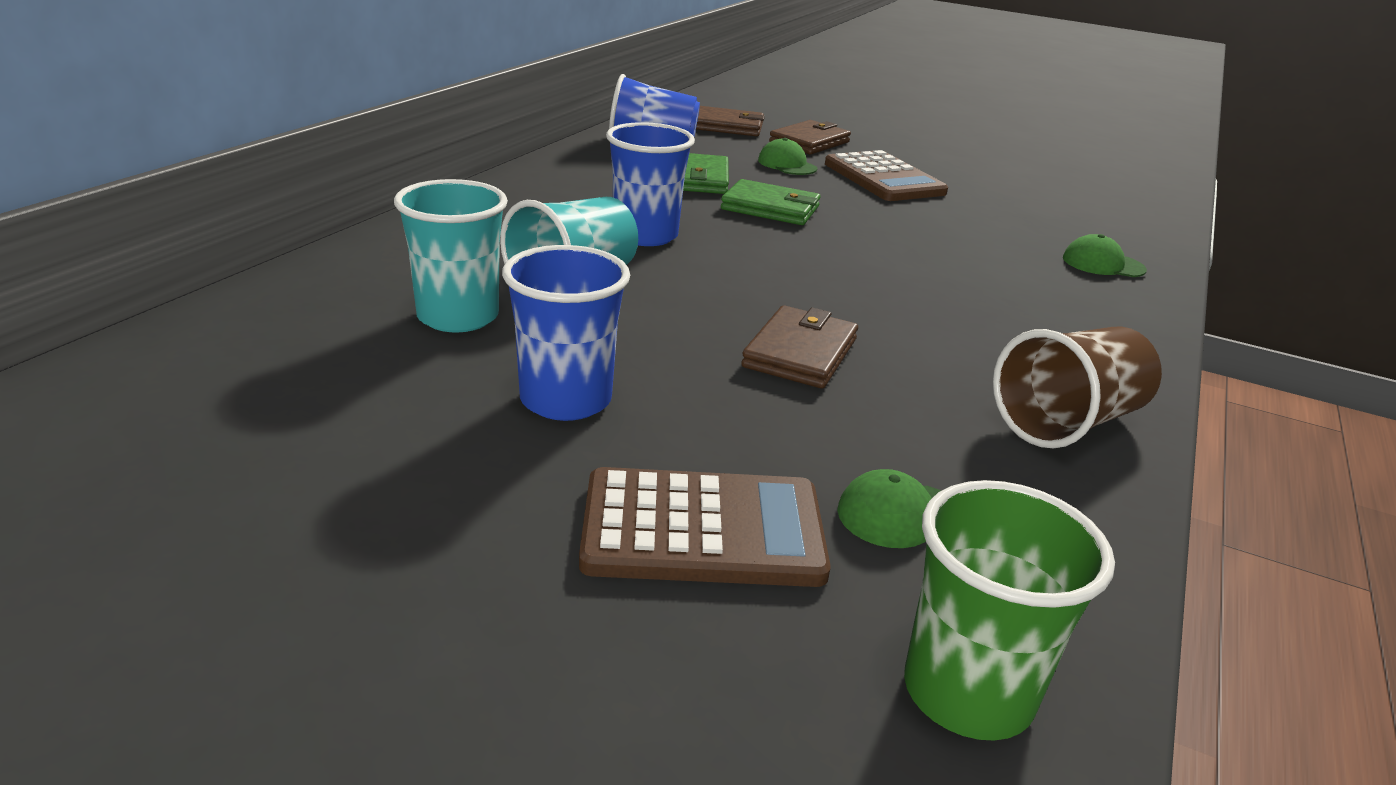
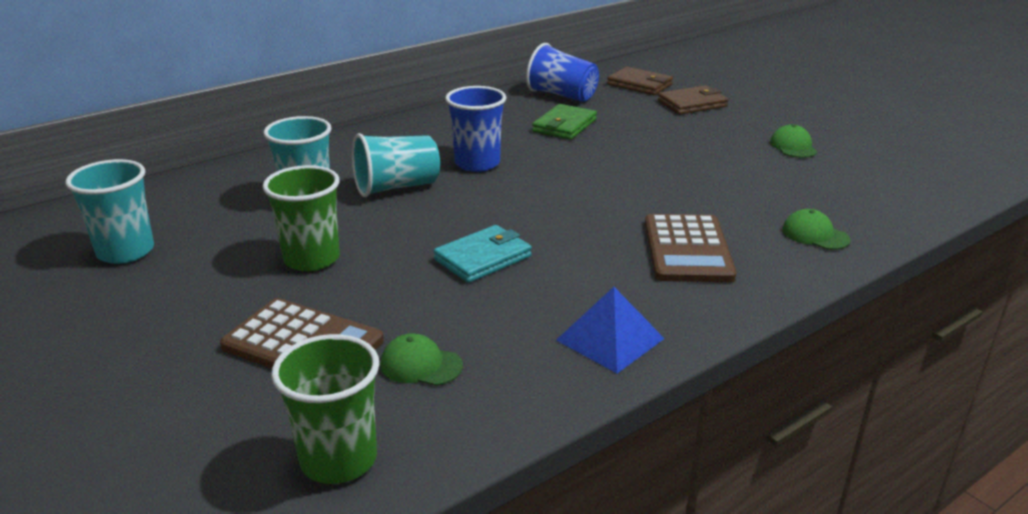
camera: 30 degrees right, 0 degrees up
blue cup [502,245,630,421] -> green cup [263,165,340,271]
green wallet [721,179,821,225] -> none
brown wallet [741,305,858,388] -> turquoise wallet [434,225,532,283]
green cap [758,138,817,175] -> green cap moved to [770,124,817,158]
brown calculator [825,150,948,201] -> brown calculator moved to [645,214,736,282]
brown cup [993,327,1162,448] -> blue pyramid [556,287,665,374]
none -> turquoise cup [65,159,154,264]

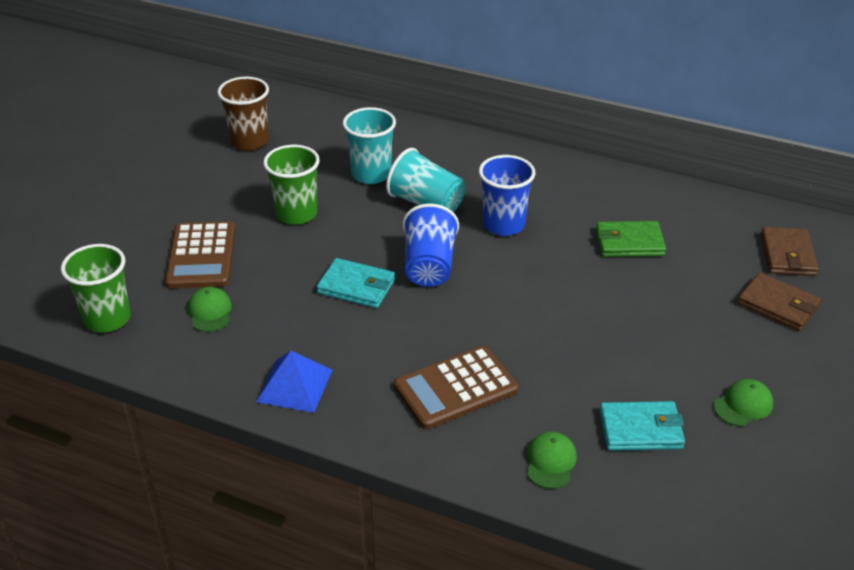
camera: 60 degrees right, 10 degrees up
turquoise cup [65,159,154,264] -> brown cup [217,77,269,151]
blue cup [526,43,599,102] -> blue cup moved to [403,204,459,287]
none -> turquoise wallet [600,401,685,451]

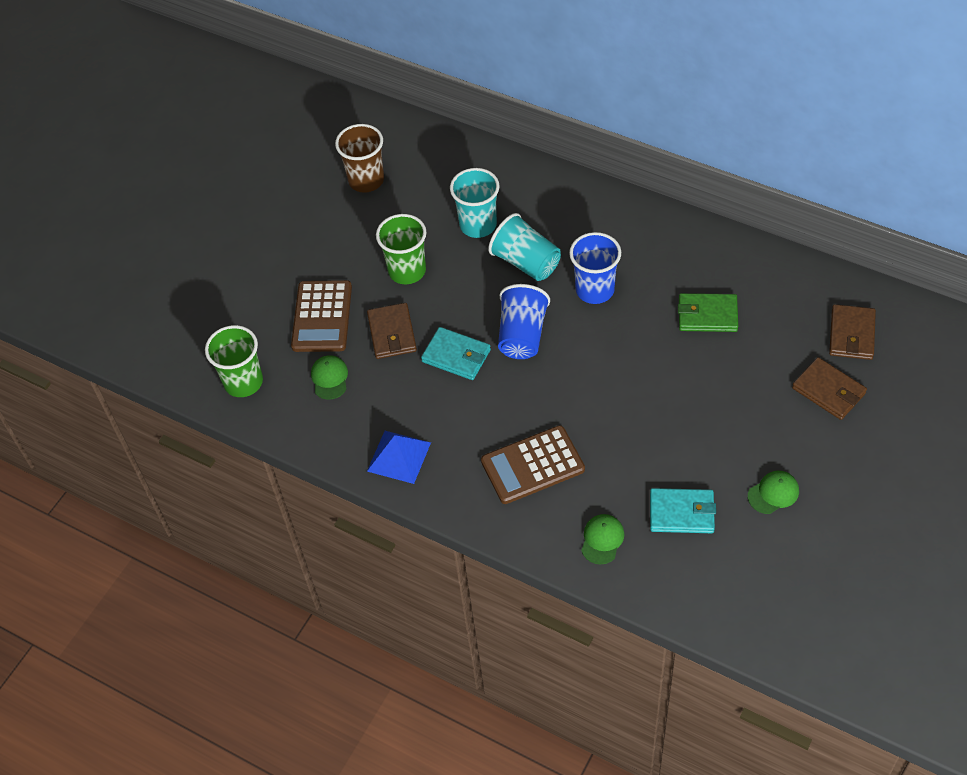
camera: 10 degrees right, 15 degrees up
none -> brown wallet [367,303,417,359]

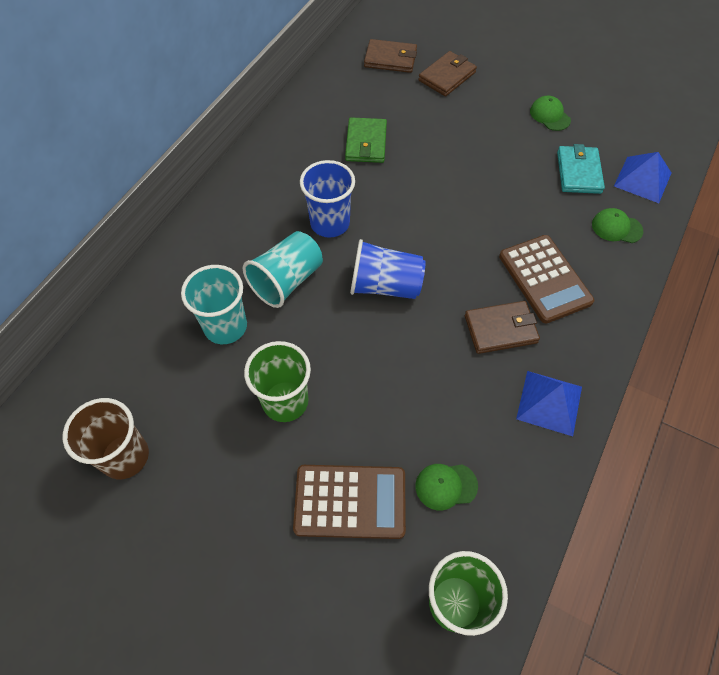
camera: 95 degrees left, 5 degrees up
brown wallet [367,303,417,359] -> brown wallet moved to [465,301,540,354]
turquoise wallet [421,327,491,380] -> none
none -> blue pyramid [614,152,671,203]

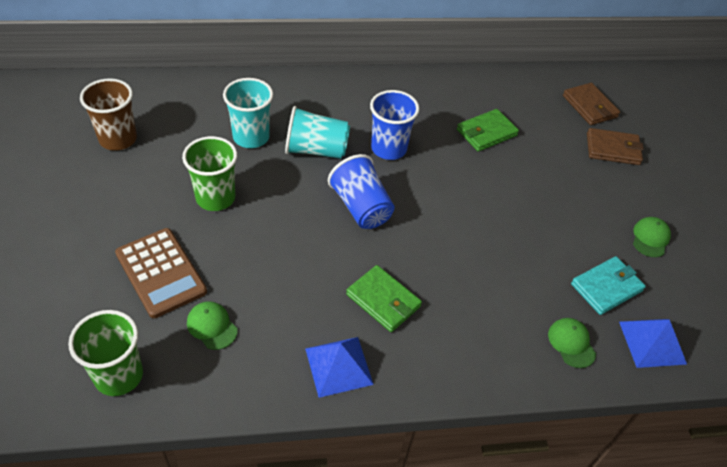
camera: 50 degrees right, 10 degrees down
brown wallet [465,301,540,354] -> green wallet [346,265,422,332]
brown calculator [499,235,594,323] -> none

